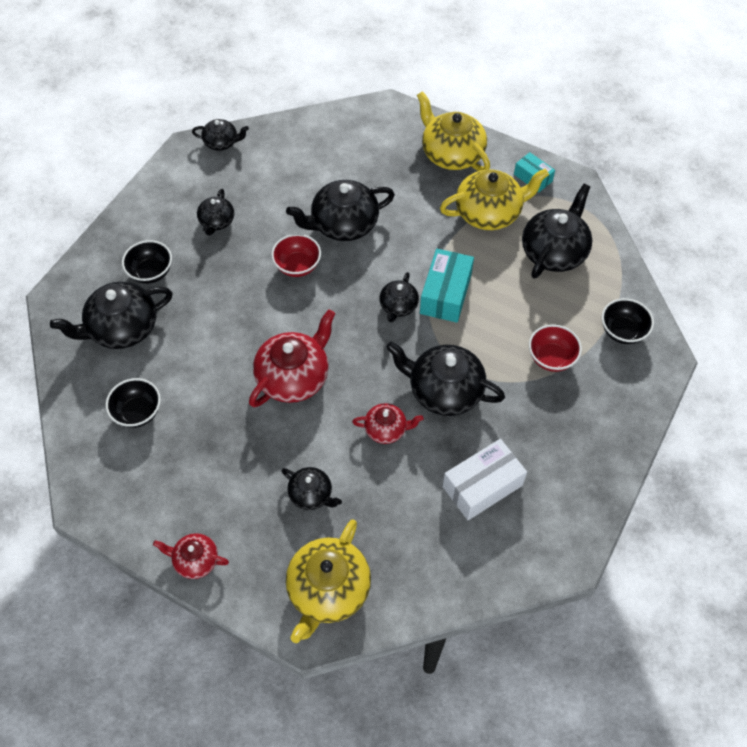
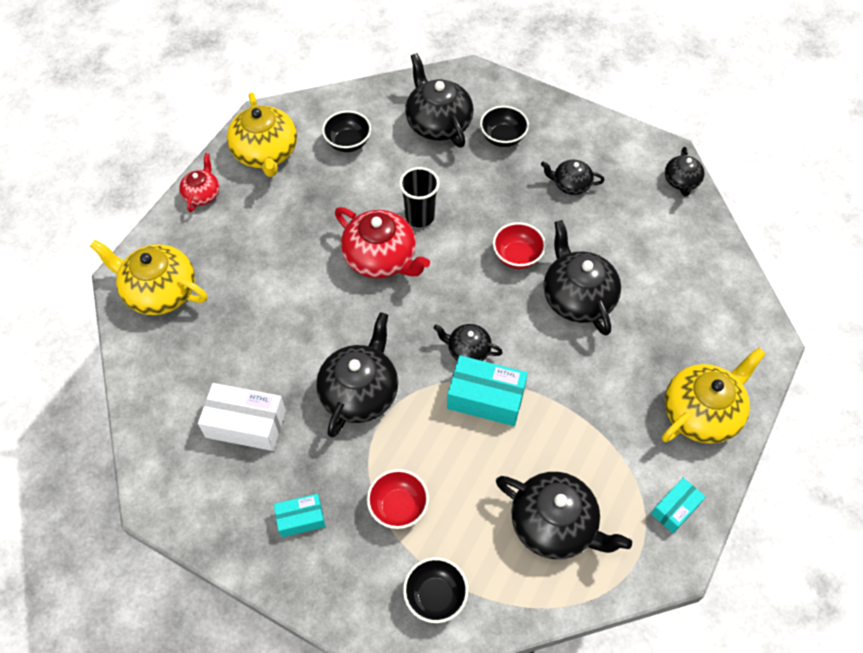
camera: 90 degrees right, 0 degrees up
black teapot [281,467,342,510] -> none
red teapot [352,403,423,444] -> none
yellow teapot [440,169,549,230] -> yellow teapot moved to [227,92,297,177]
white box [443,439,527,520] -> white box turned 45 degrees counterclockwise [198,383,286,451]
none -> turquoise box [274,494,325,537]
none -> black cup [399,167,440,227]

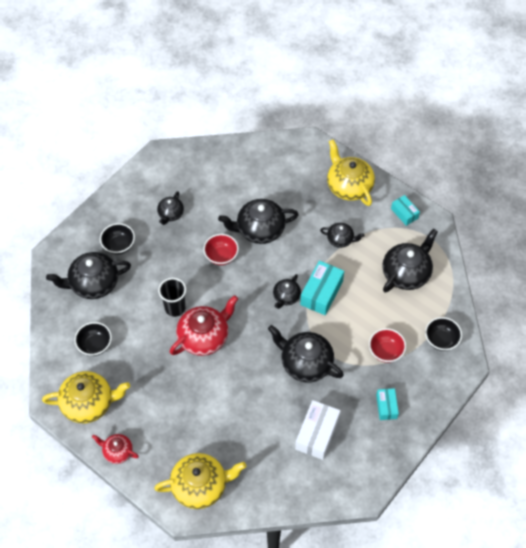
camera: 80 degrees left, 0 degrees up
yellow teapot [90,240,207,315] -> yellow teapot turned 135 degrees counterclockwise [154,453,246,509]
black teapot [665,147,705,196] -> black teapot moved to [320,223,365,248]

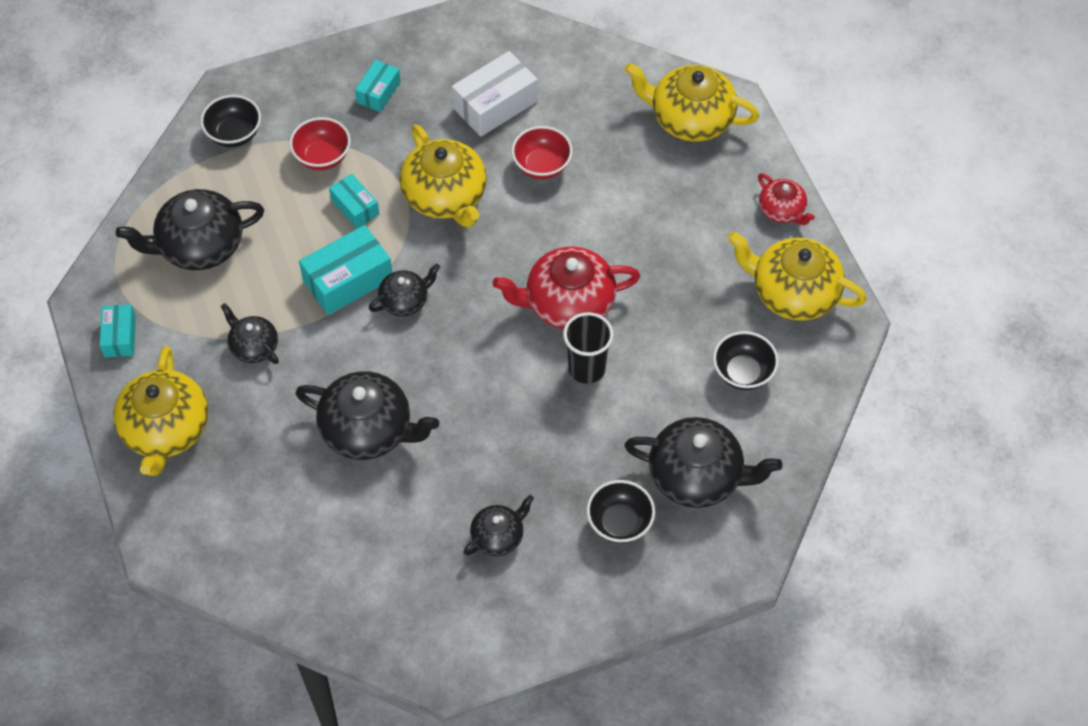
camera: 150 degrees left, 0 degrees up
red bowl [203,234,239,265] -> red bowl moved to [511,126,573,179]
black teapot [268,325,344,382] -> yellow teapot [400,124,487,228]
none -> turquoise box [329,174,379,229]

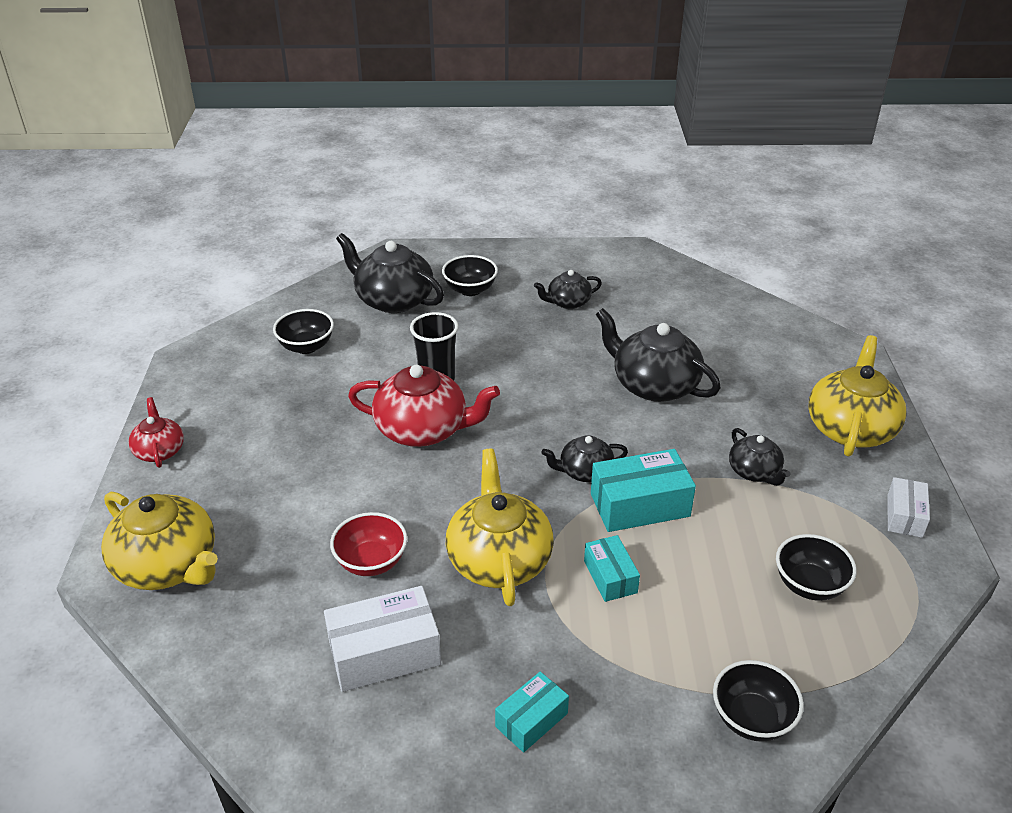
camera: 160 degrees left, 20 degrees down
turquoise box [100,304,136,358] -> white box [887,477,930,538]
black teapot [116,189,264,270] -> black bowl [776,534,857,601]
red bowl [289,117,351,170] -> none
yellow teapot [728,232,867,321] -> none

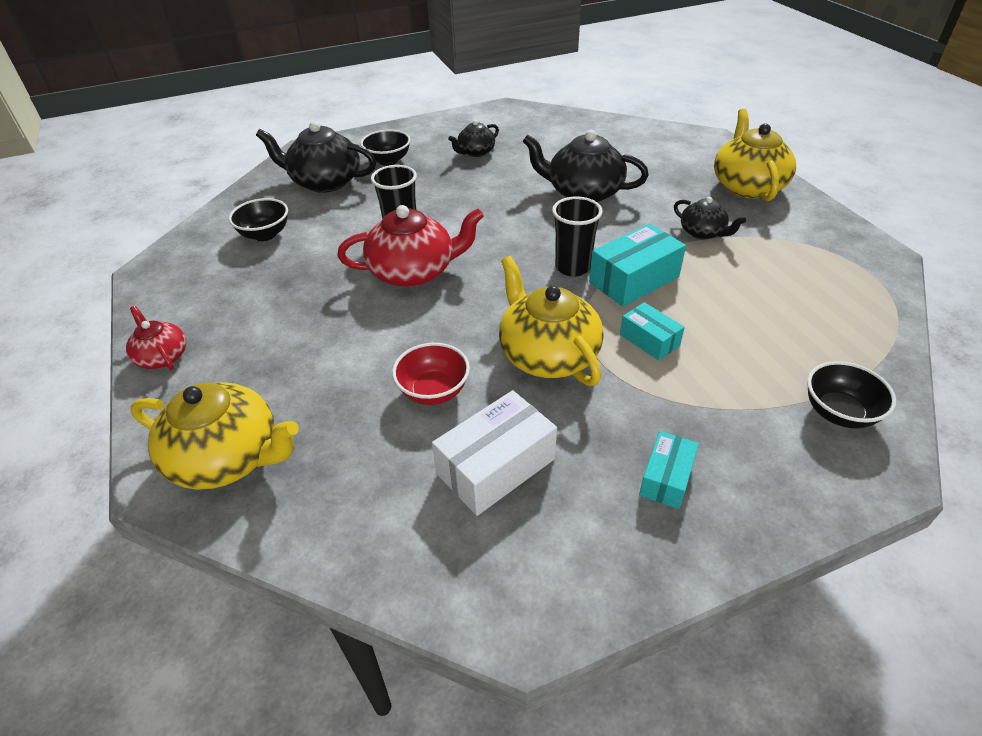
camera: 20 degrees left, 5 degrees up
black teapot [541,435,628,482] -> black cup [552,197,603,277]
black bowl [776,534,857,601] -> none
white box [887,477,930,538] -> none

